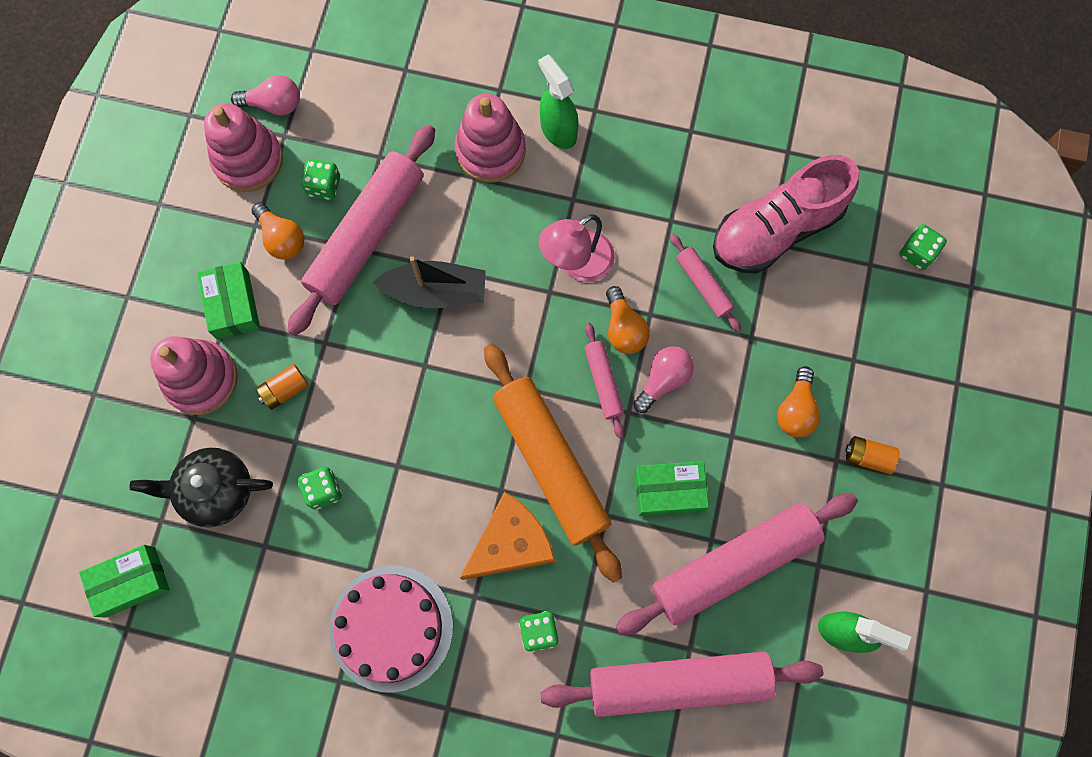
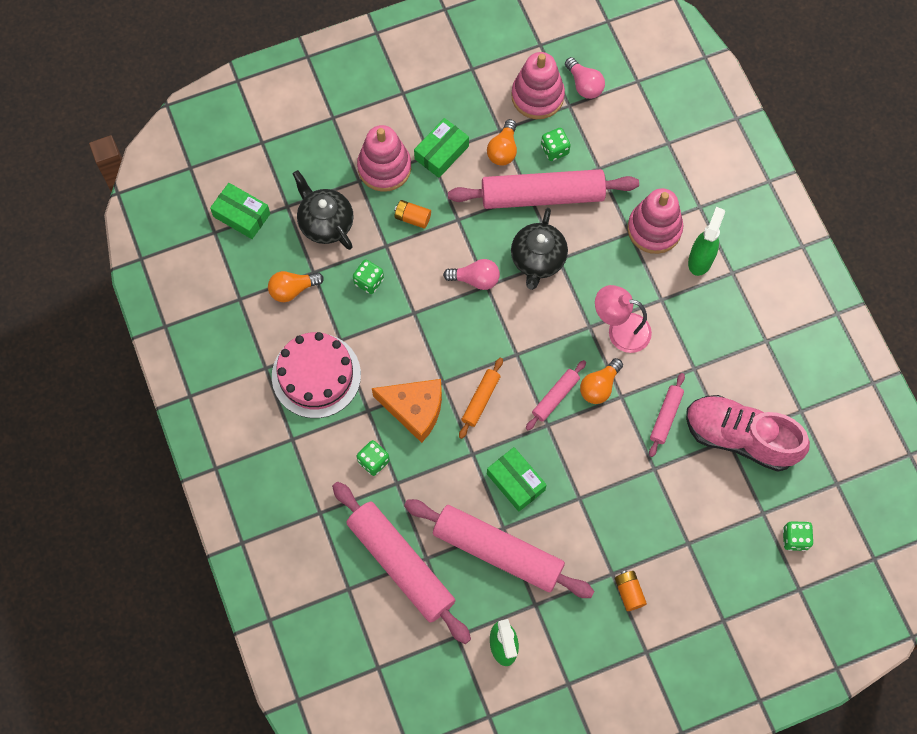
camera: 55 degrees right, 5 degrees down
black boat [372,256,486,308] -> black teapot [511,208,568,290]
orange rolling pin [484,344,622,583] -> orange rolling pin [459,358,503,439], size x0.47
pink light bulb [633,346,694,413] -> pink light bulb moved to [443,259,500,290]
orange light bulb [777,366,821,438] -> orange light bulb moved to [268,271,324,302]

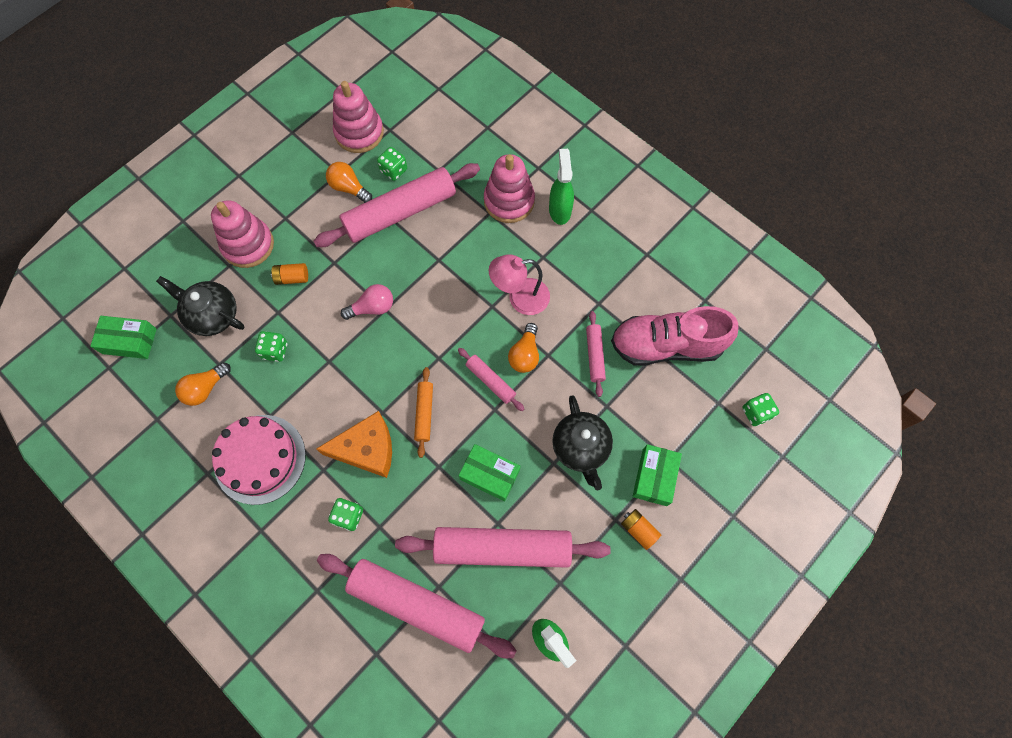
camera: 25 degrees left, 0 degrees up
green box [414,118,469,178] -> green box moved to [633,444,682,506]
orange light bulb [487,119,517,166] -> orange light bulb turned 135 degrees clockwise [326,162,372,203]
black teapot [511,208,568,290] -> black teapot moved to [552,395,613,491]
pink rolling pin [526,360,586,430] -> pink rolling pin turned 60 degrees counterclockwise [458,348,524,411]
pink light bulb [565,57,605,99] -> none

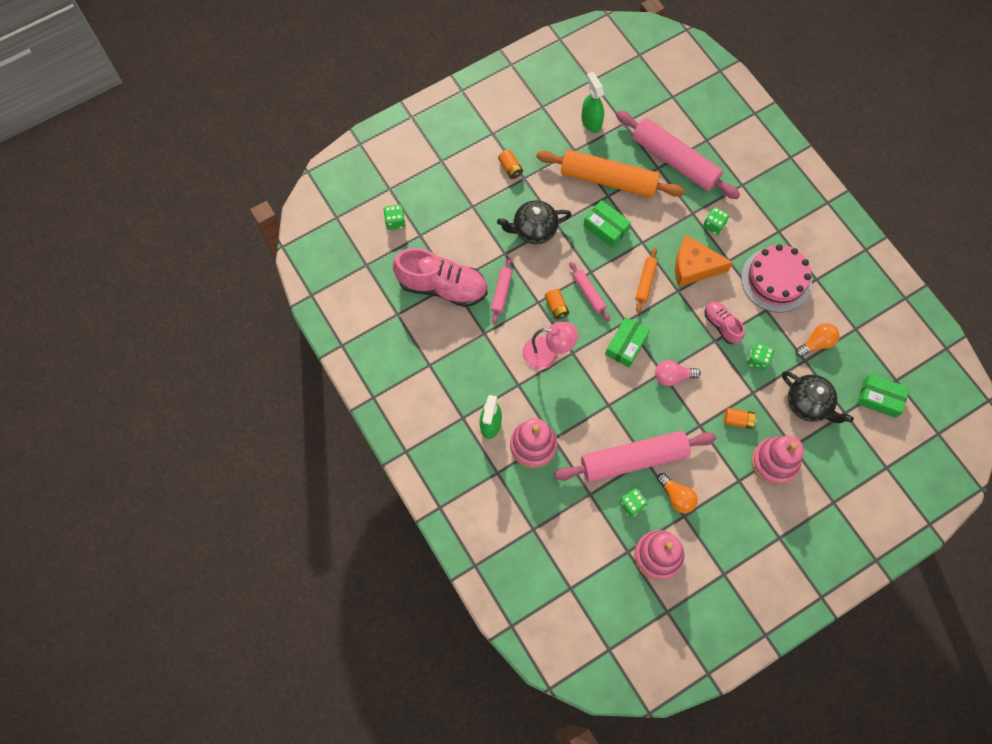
camera: 165 degrees left, 0 degrees up
pink rolling pin [395,527,611,568] -> orange rolling pin [536,149,685,198]
orange light bulb [508,323,539,373] -> orange battery [545,289,569,319]
black teapot [552,395,613,491] -> black teapot turned 105 degrees counterclockwise [497,200,572,244]
green box [633,444,682,506] -> green box moved to [605,317,650,368]
none -> pink shoe [705,301,745,344]

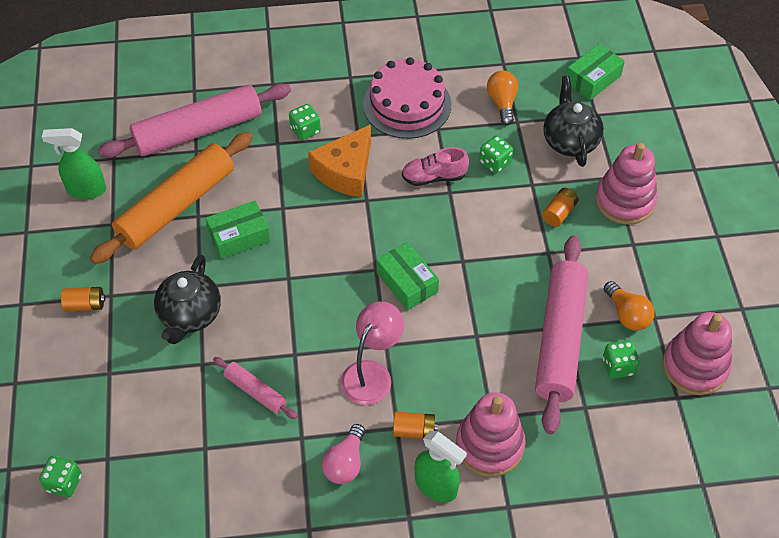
camera: 65 degrees left, 15 degrees down
pink shoe [393,248,488,307] -> none
orange battery [545,289,569,319] -> orange battery moved to [393,412,438,438]
pink rolling pin [569,262,610,321] -> none
orange rolling pin [635,248,658,313] -> none
pink light bulb [655,360,701,386] -> pink light bulb moved to [322,424,365,484]
orange light bulb [657,473,698,513] -> orange light bulb turned 75 degrees clockwise [604,281,655,331]
black teapot [782,371,854,423] -> black teapot turned 75 degrees counterclockwise [543,76,604,167]

